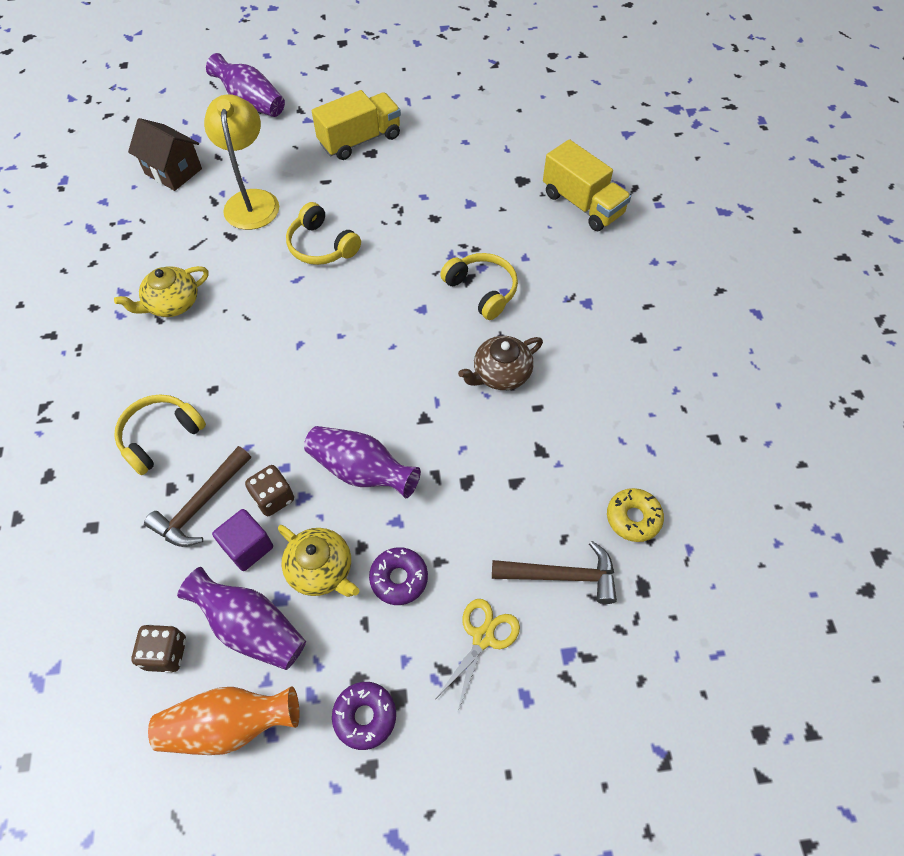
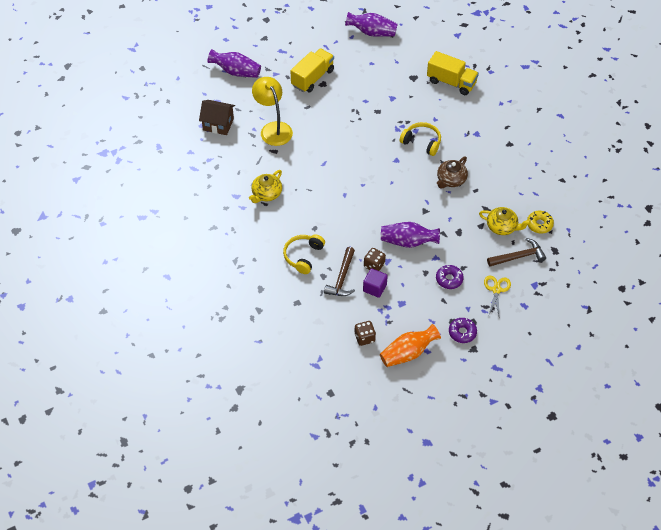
camera: 20 degrees left, 5 degrees down
purple vase [177,567,306,670] -> purple vase moved to [345,12,398,37]
yellow teapot [278,525,359,597] -> yellow teapot moved to [479,207,531,235]
yellow headphones [286,202,361,265] -> none

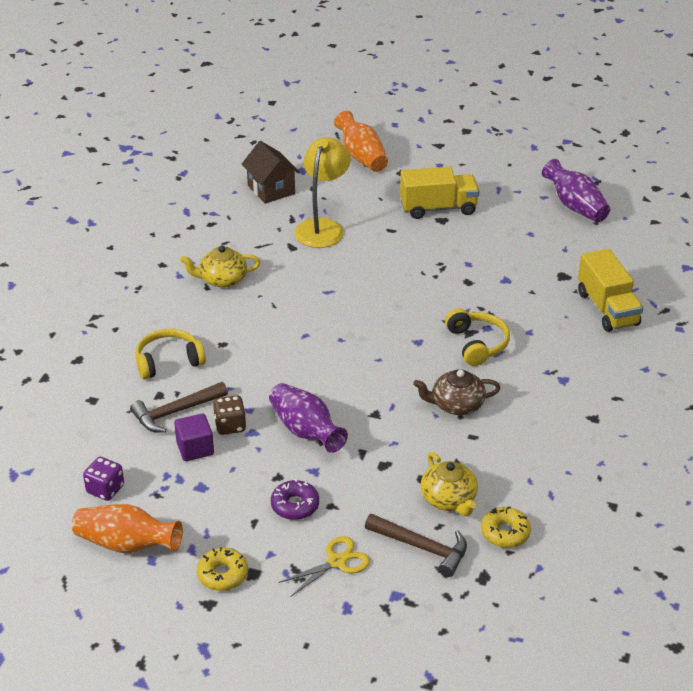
camera: 45 degrees right, 15 degrees down
purple vase [207,49,261,78] -> orange vase [334,111,388,172]
brown dice [354,321,376,346] -> purple dice [83,457,124,501]
purple donut [449,318,477,343] -> yellow donut [197,547,248,591]

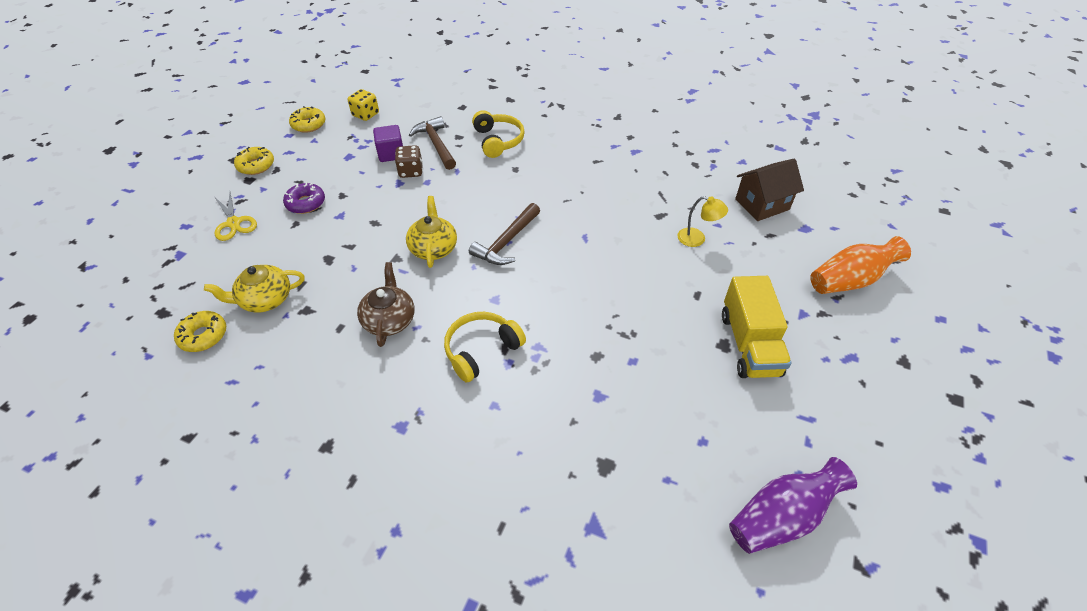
camera: 95 degrees right, 10 degrees up
orange vase [72,504,183,553] -> yellow donut [289,106,326,133]
purple dice [83,457,124,501] -> yellow dice [348,89,379,121]
yellow teapot [180,246,261,288] -> yellow teapot moved to [406,196,457,268]
purple vase [269,383,348,453] -> none
yellow lamp [294,137,351,248] -> yellow lamp [677,196,728,247], size x0.52
brown hammer [365,514,467,577] -> brown hammer moved to [469,203,540,265]
yellow headphones [445,308,510,366] -> yellow headphones turned 150 degrees clockwise [444,312,526,383]
yellow truck [578,249,643,332] -> none

